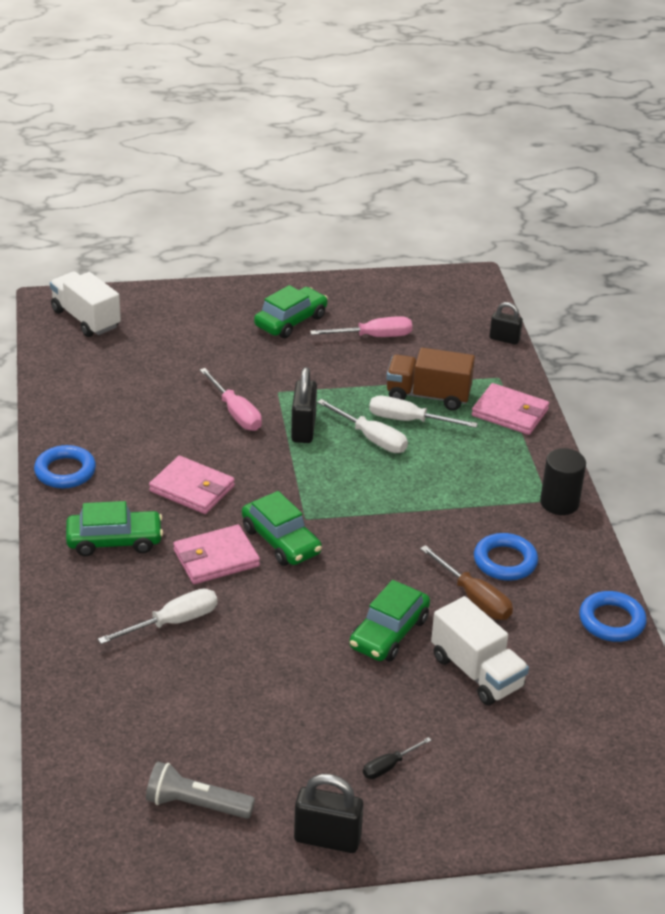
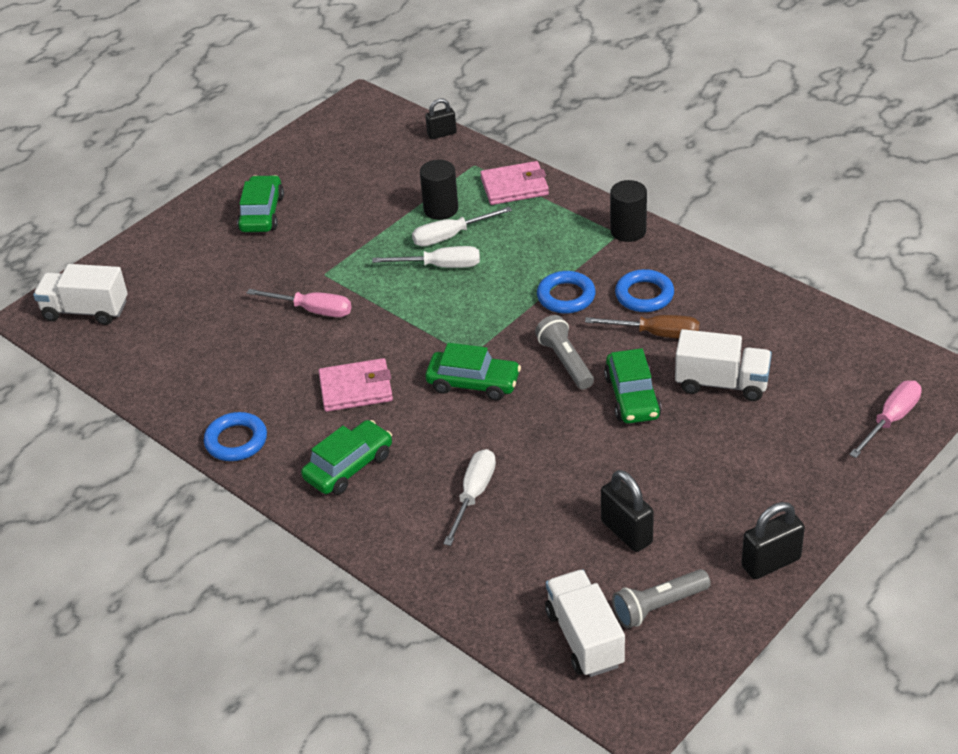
camera: 35 degrees left, 5 degrees up
pink wallet [173,525,260,584] -> none
black padlock [291,367,317,443] -> black padlock moved to [601,470,654,552]
pink screwdriver [310,316,412,337] -> pink screwdriver moved to [849,381,922,458]
black screwdriver [363,737,432,779] -> none
brown truck [386,347,475,411] -> black cylinder [420,160,458,220]
blue ring [579,591,647,642] -> blue ring moved to [537,271,596,313]
none -> grey flashlight [535,315,594,390]
none -> white truck [545,569,625,677]

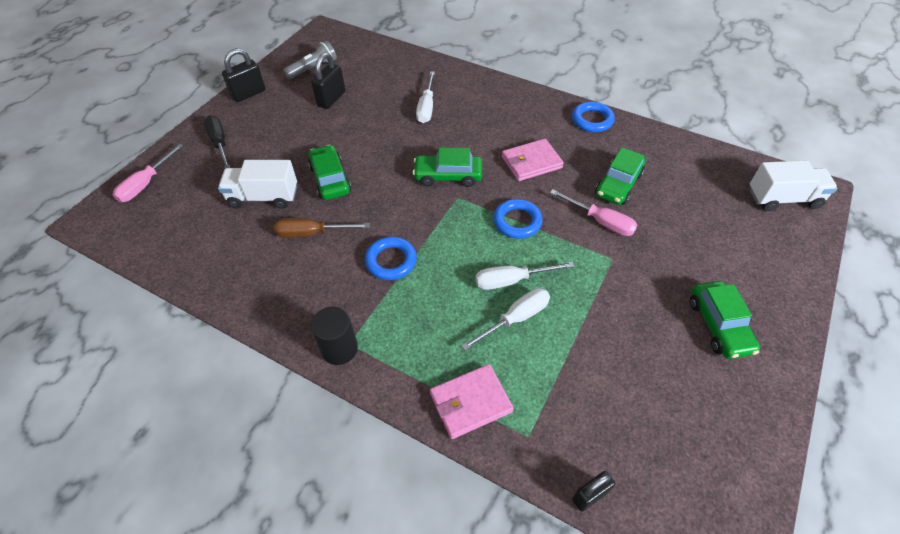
camera: 165 degrees right, 10 degrees up
pink screwdriver [247,289,352,317] -> pink screwdriver turned 150 degrees counterclockwise [550,189,638,236]
green car [301,420,392,495] -> green car moved to [595,147,646,205]
black cylinder [420,160,458,220] -> none
grey flashlight [535,315,594,390] -> none
white truck [545,569,625,677] -> none
black padlock [601,470,654,552] -> black padlock turned 75 degrees clockwise [311,53,345,109]
blue ring [615,269,674,312] -> blue ring moved to [493,199,543,239]
none -> black screwdriver [204,115,230,169]

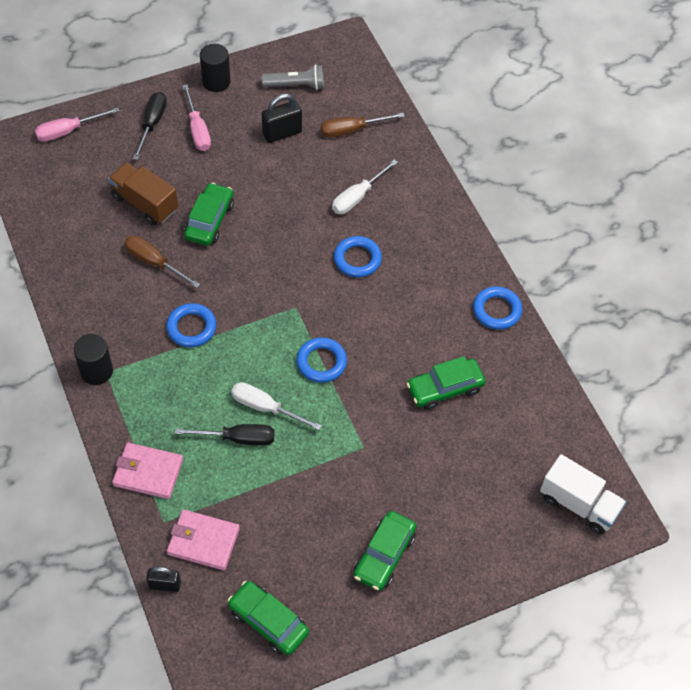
camera: 35 degrees right, 5 degrees up
white truck [218,160,297,209] -> brown truck [108,162,178,226]
black padlock [222,48,266,102] -> black cylinder [200,44,231,92]
green car [413,148,482,187] -> green car moved to [227,581,309,655]
white screwdriver [461,288,550,351] -> black screwdriver [175,424,274,446]
pink wallet [502,139,564,181] -> pink wallet moved to [167,509,240,571]
pink screwdriver [550,189,638,236] -> pink screwdriver moved to [182,85,211,151]
none -> brown screwdriver [321,113,405,138]
none -> blue ring [334,236,382,278]

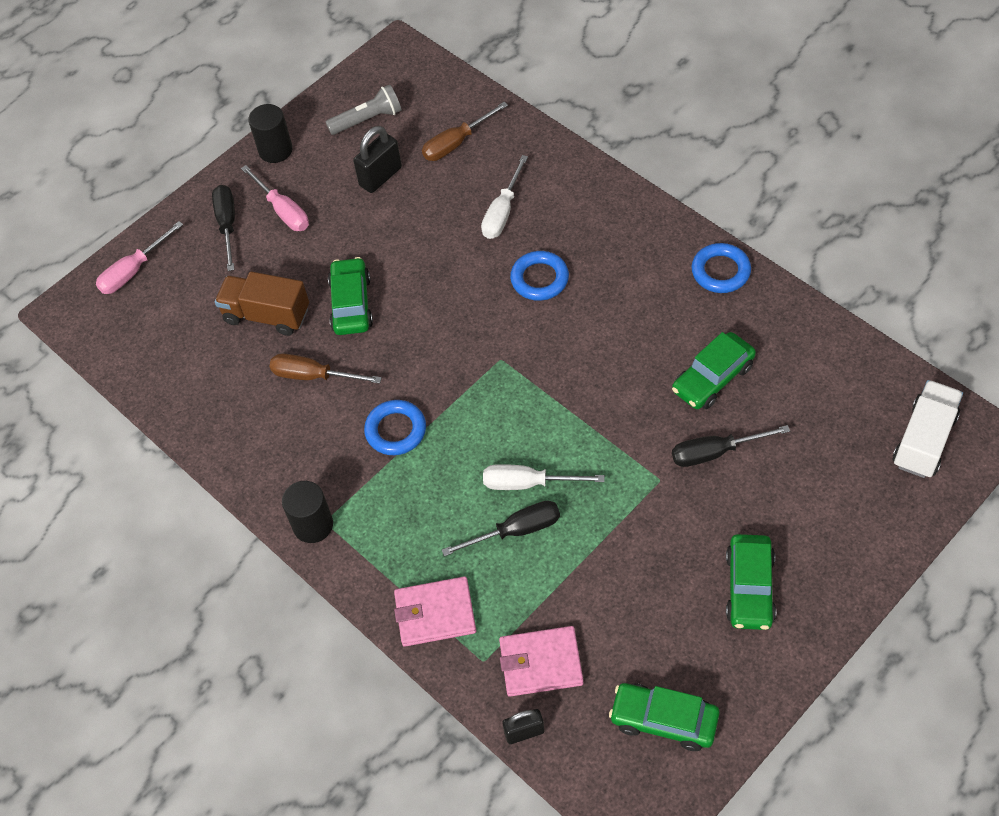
camera: 15 degrees left, 0 degrees up
blue ring [296,337,347,383] -> none
white truck [540,454,626,535] -> white truck turned 75 degrees counterclockwise [893,380,963,478]
none -> black screwdriver [672,425,790,467]

